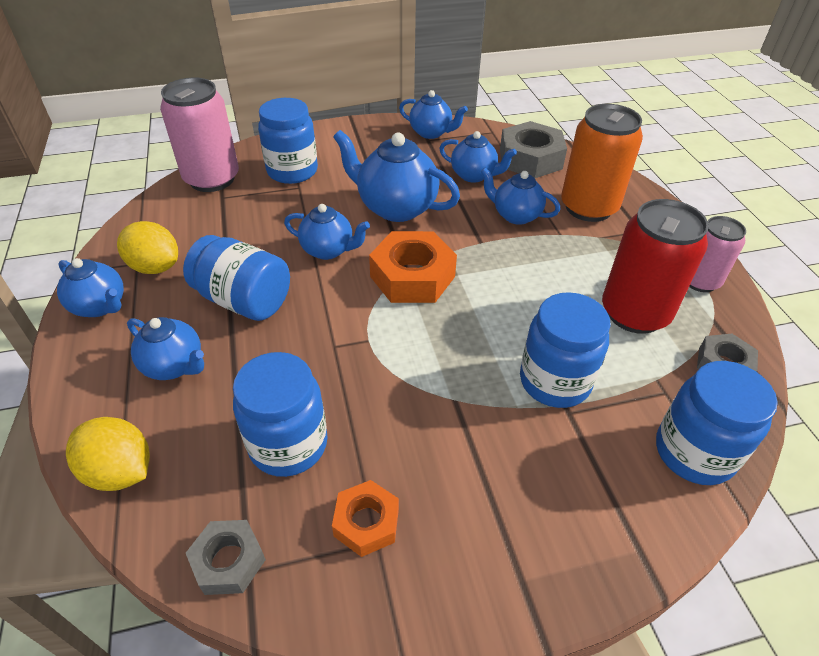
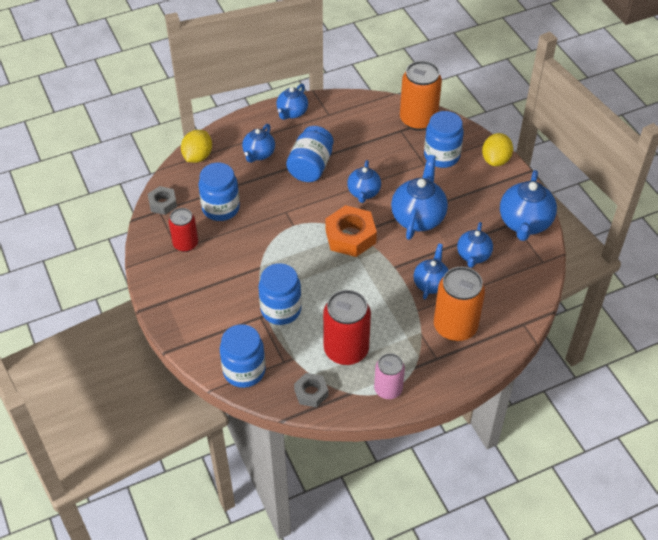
camera: 80 degrees right, 5 degrees up
yellow lemon [117,221,178,274] -> yellow lemon moved to [482,133,513,166]
pink can [160,78,239,192] -> orange can [400,61,442,131]
orange nut [332,480,399,557] -> red can [169,208,198,252]
blue teapot [399,90,468,139] -> blue teapot [500,170,557,241], size x1.61
grey nut [500,121,567,178] -> none

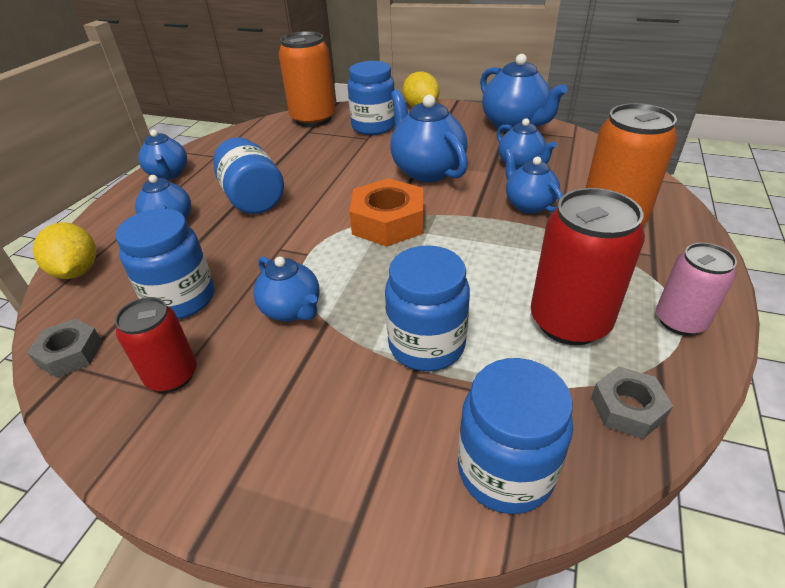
camera: 45 degrees left, 10 degrees down
blue teapot [347,160,381,203] -> blue teapot moved to [253,256,320,322]

